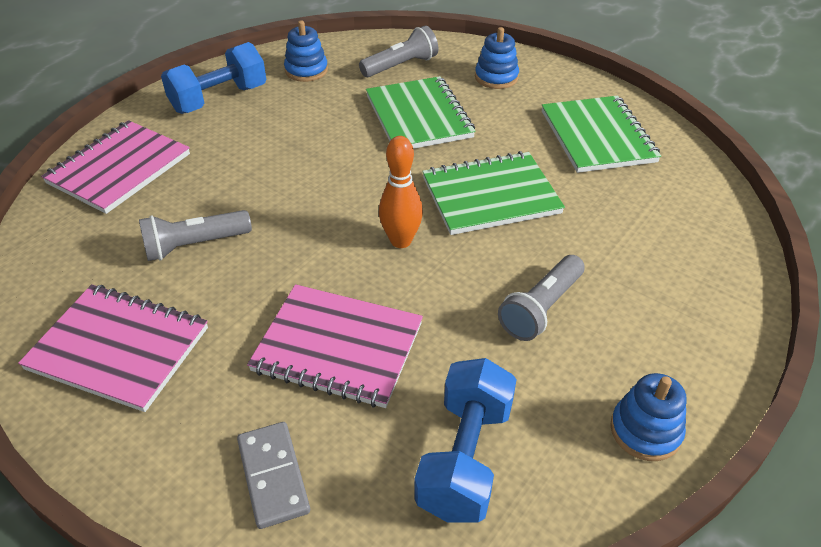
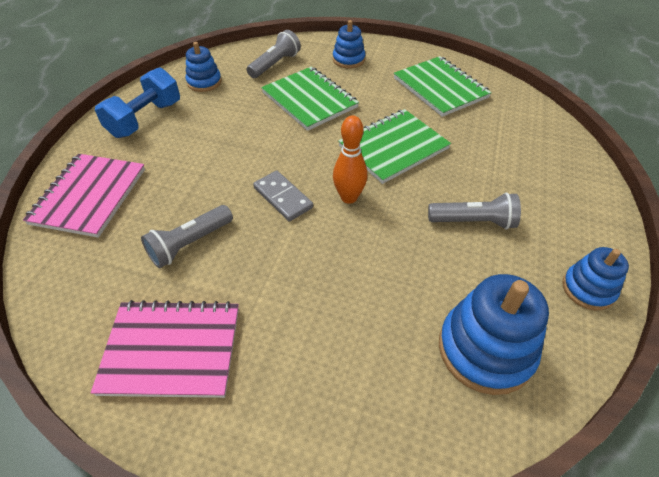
camera: 20 degrees left, 5 degrees up
grey domino [237,422,310,529] -> grey domino moved to [253,171,313,221]
pink notebook [247,284,423,408] -> none
blue dumbbell [414,358,517,522] -> blue stacking toy [439,274,549,395]
grey flashlight [498,255,585,341] -> grey flashlight turned 105 degrees counterclockwise [428,193,521,230]

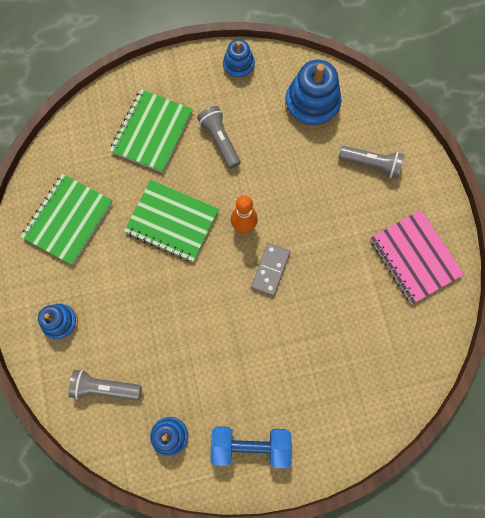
camera: 120 degrees left, 25 degrees up
pink notebook [23,154,145,238] -> none
grey flashlight [141,205,233,268] -> grey flashlight moved to [338,146,404,179]
green notebook [261,67,359,131] -> green notebook moved to [110,89,193,173]

